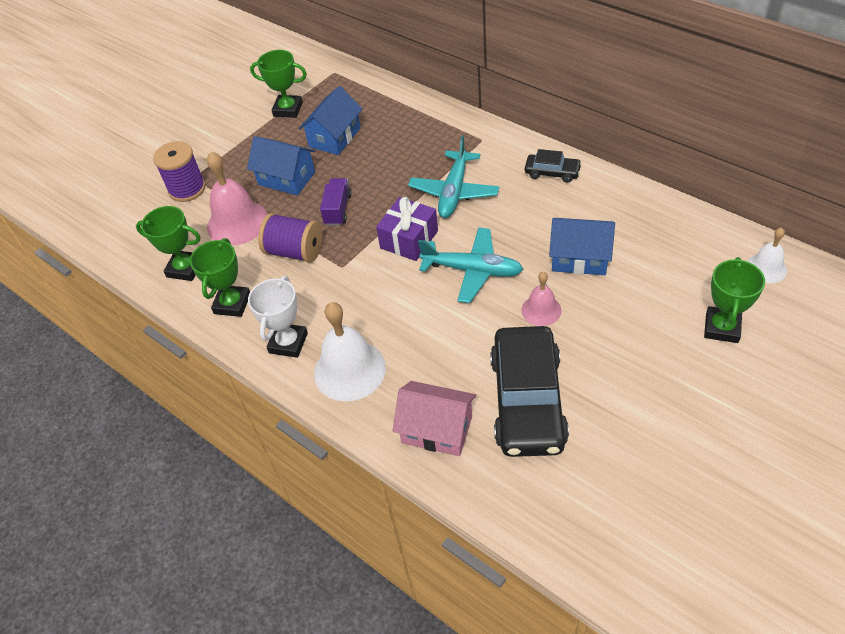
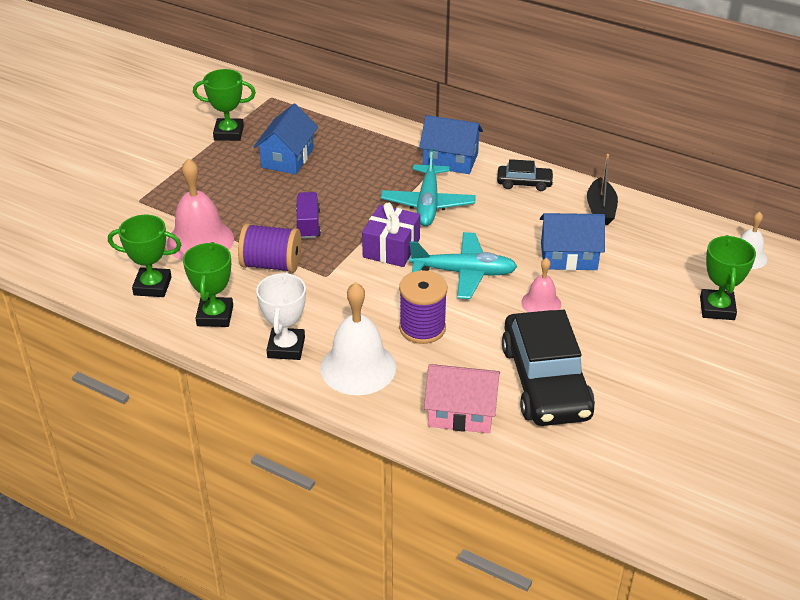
camera: 15 degrees left, 10 degrees down
purple spool [153,141,206,202] -> purple spool moved to [399,270,448,344]
blue house [247,136,315,196] -> blue house moved to [419,115,483,174]
none -> black boat [587,154,618,225]

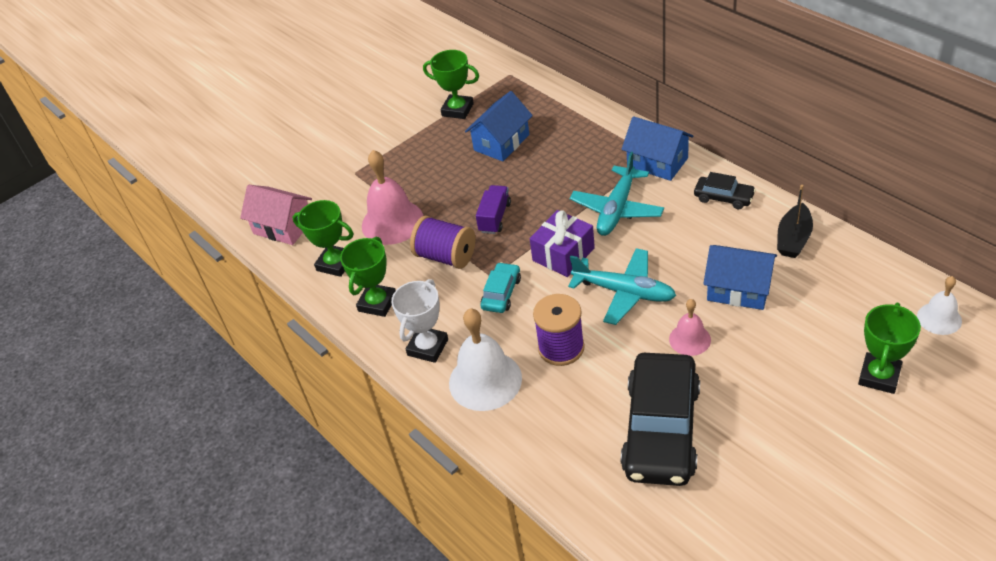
camera: 25 degrees right, 5 degrees up
pink house [424,364,500,433] -> pink house moved to [240,185,312,245]
none -> turquoise car [481,262,521,313]

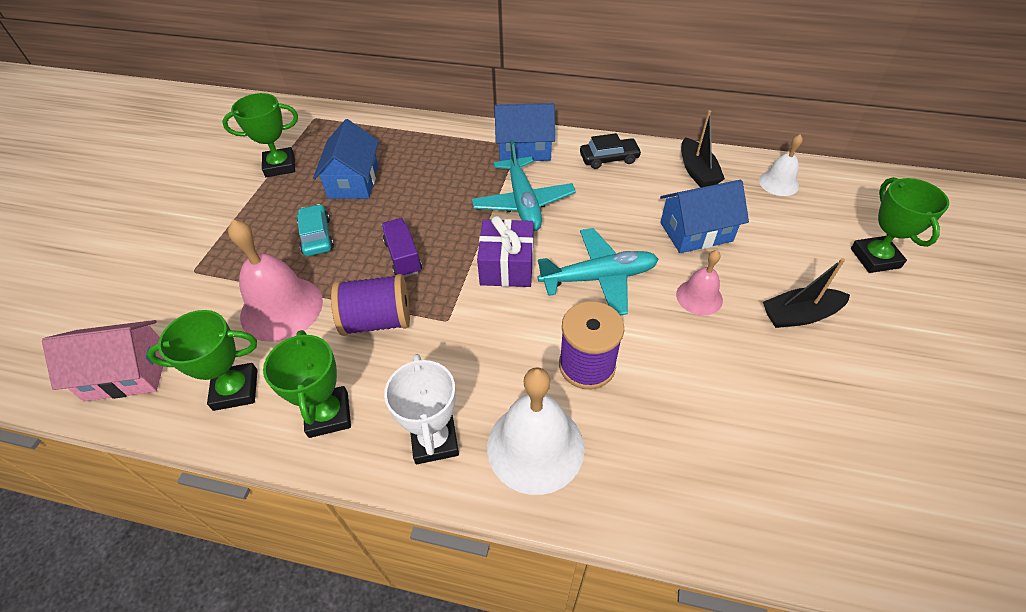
camera: 40 degrees left, 5 degrees up
turquoise car [481,262,521,313] -> turquoise car moved to [297,204,334,256]
black car [621,353,700,486] -> none
white bell [917,276,962,335] -> white bell moved to [759,134,803,196]
none -> black boat [763,258,850,328]

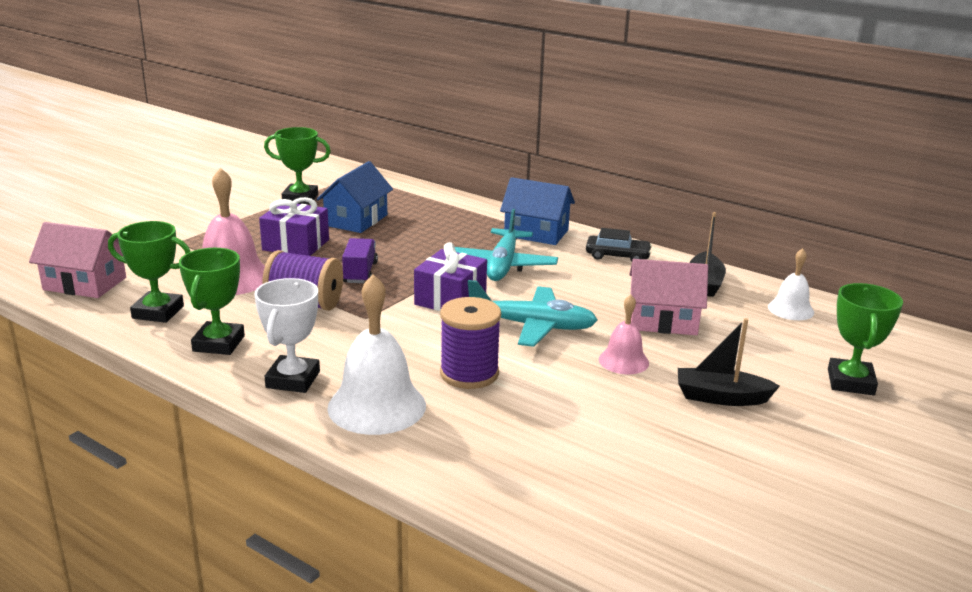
camera: 20 degrees right, 25 degrees down
turquoise car [297,204,334,256] -> purple gift [259,197,329,256]
blue house [660,180,749,253] -> pink house [629,259,708,335]

